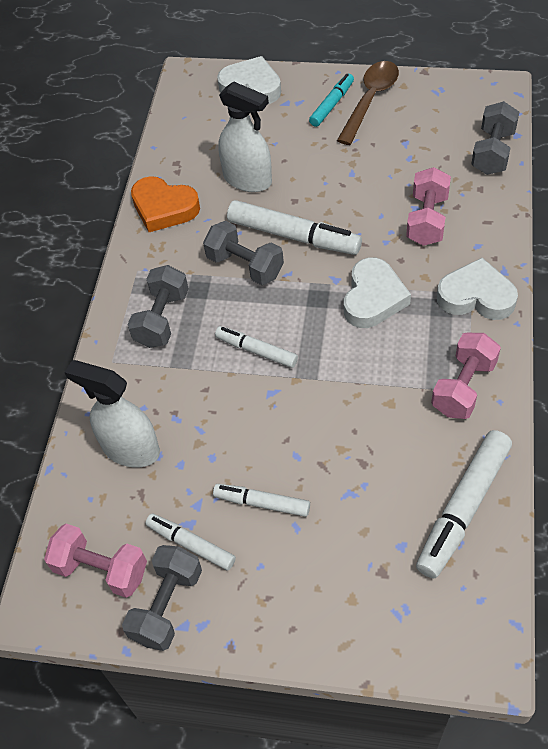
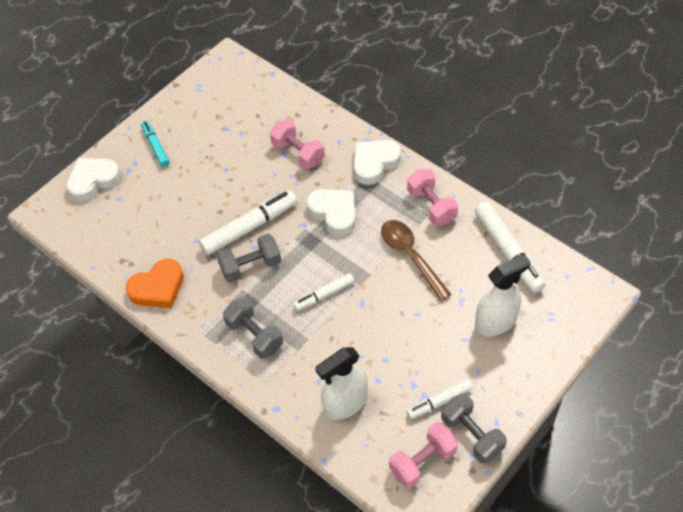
camera: 60 degrees left, 0 degrees up
white marker [213,484,310,517] -> none
white spray bottle [218,82,272,192] -> white spray bottle moved to [475,254,531,336]
brown spoon [337,61,399,145] -> brown spoon moved to [381,220,452,301]
grey dumbbell [471,101,519,175] -> none

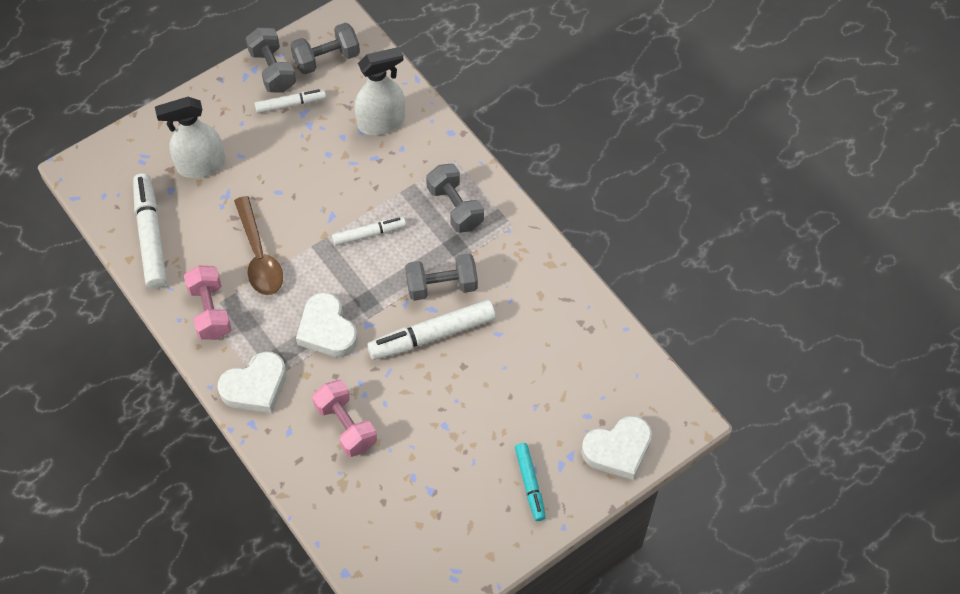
camera: 170 degrees left, 5 degrees up
orange heart [126,259,184,308] -> none
pink dumbbell [389,422,458,488] -> grey dumbbell [291,22,360,74]

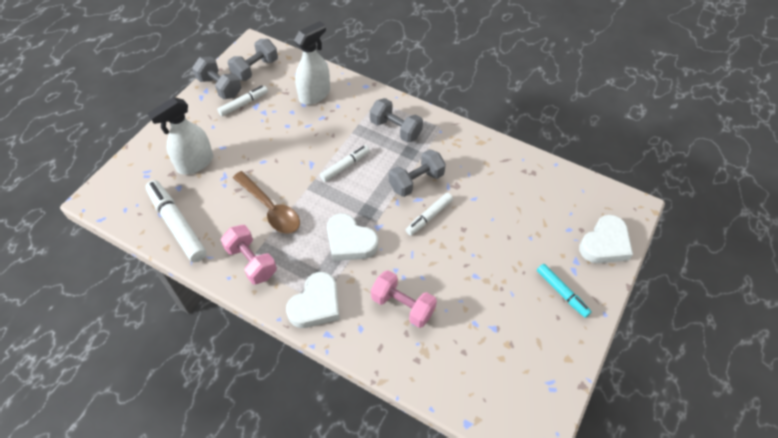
camera: 25 degrees left, 5 degrees down
white marker [367,300,496,360] -> white marker [406,193,453,235], size x0.59

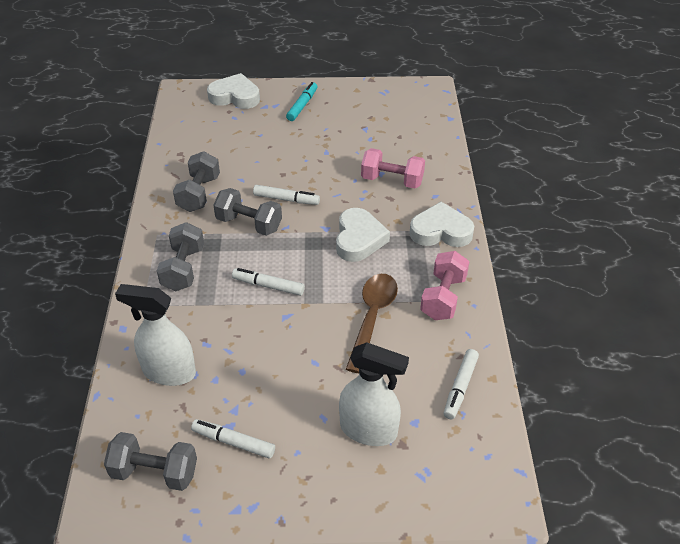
camera: 120 degrees left, 10 degrees down
white marker [145,180,206,262] -> white marker [444,349,479,419], size x0.59
grey dumbbell [192,57,241,99] -> grey dumbbell moved to [173,151,220,212]
pink dumbbell [371,270,437,328] -> pink dumbbell turned 75 degrees counterclockwise [361,148,425,189]

